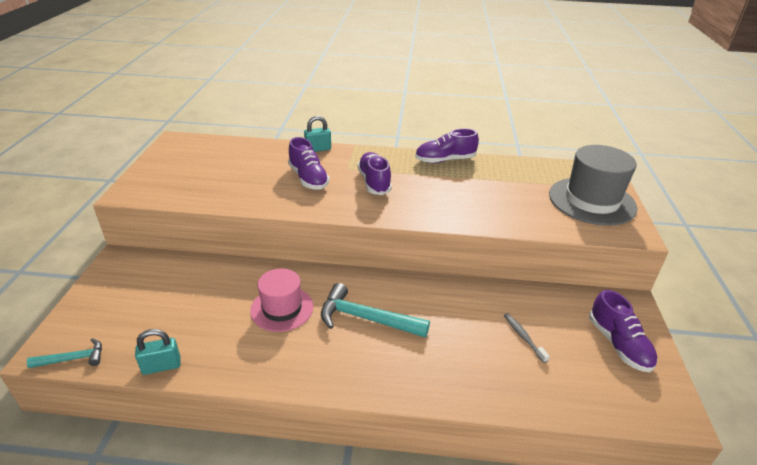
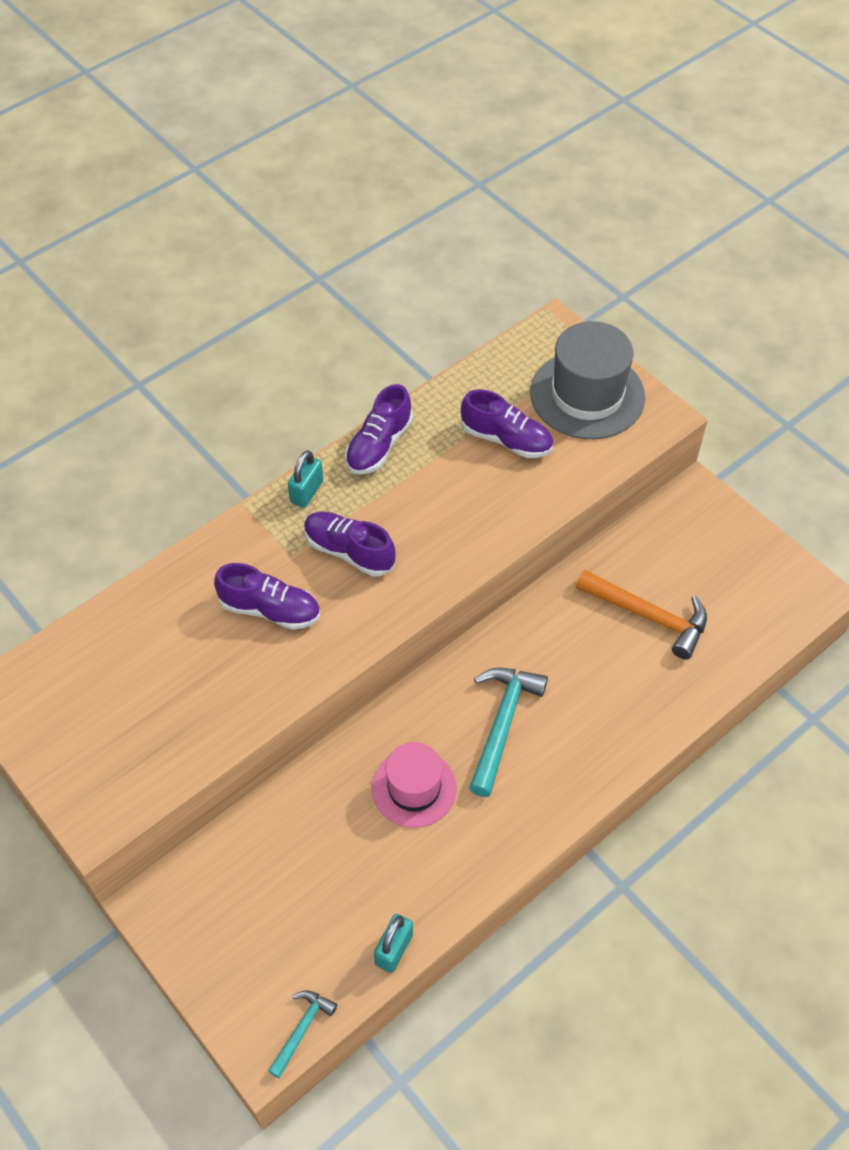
camera: 45 degrees left, 20 degrees up
turquoise padlock [304,116,331,152] -> turquoise padlock moved to [288,450,323,508]
turquoise hammer [321,283,430,338] -> turquoise hammer turned 135 degrees clockwise [469,668,548,797]
grey toothbrush [504,313,550,363] -> orange hammer [576,570,707,659]
purple shoe [589,290,658,372] -> purple shoe moved to [461,389,553,458]

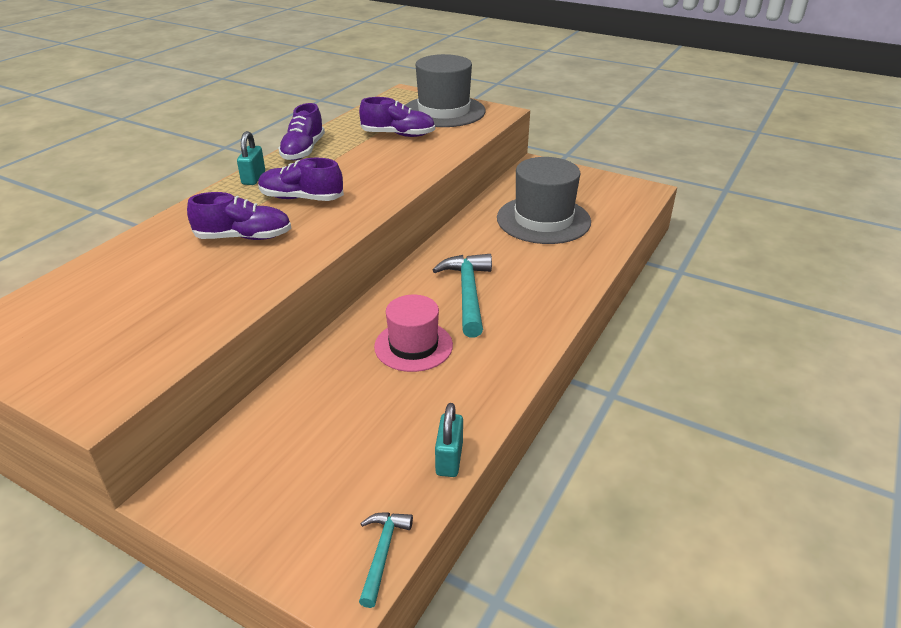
camera: 20 degrees left, 20 degrees down
orange hammer [576,570,707,659] -> grey hat [497,157,591,244]

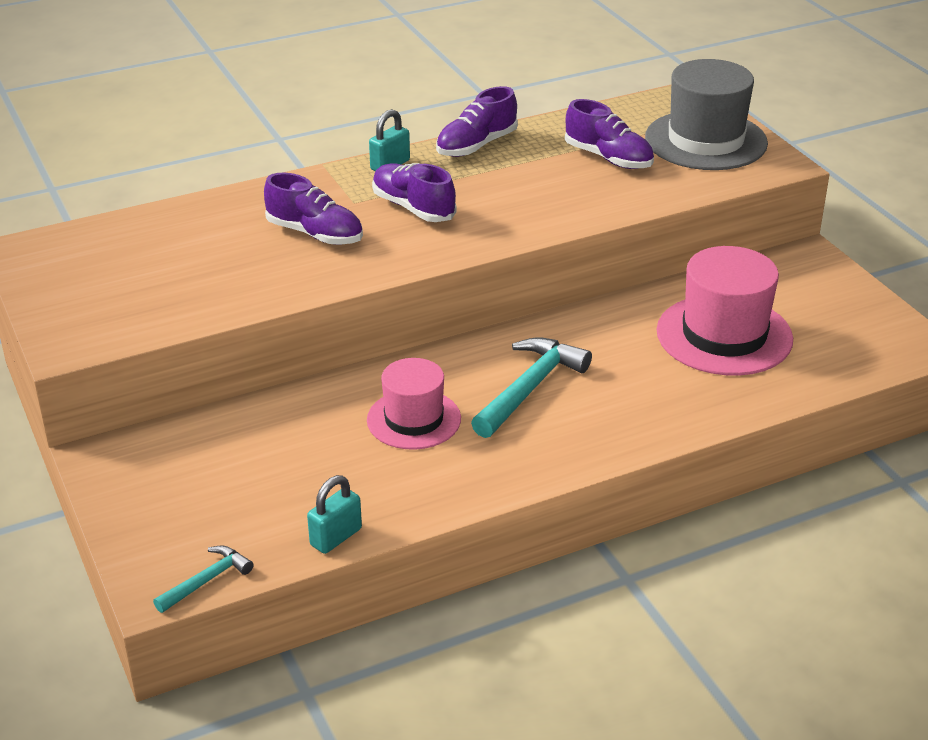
camera: 35 degrees right, 0 degrees up
grey hat [497,157,591,244] -> pink hat [657,246,793,376]

